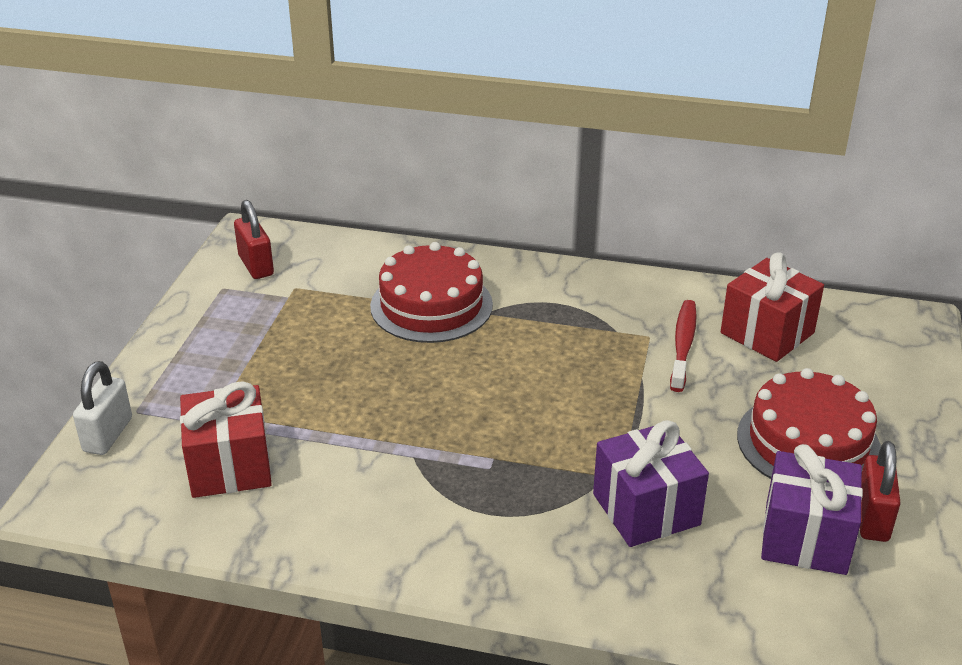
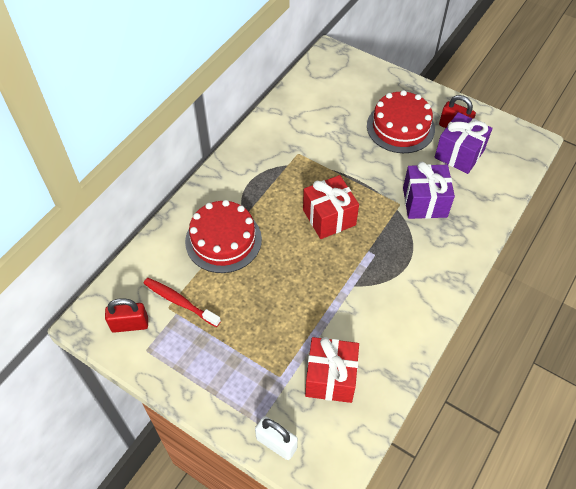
camera: 70 degrees left, 20 degrees up
red toothbrush [670,300,697,392] -> red toothbrush moved to [143,278,221,327]
red gift [721,253,824,362] -> red gift moved to [303,175,359,239]

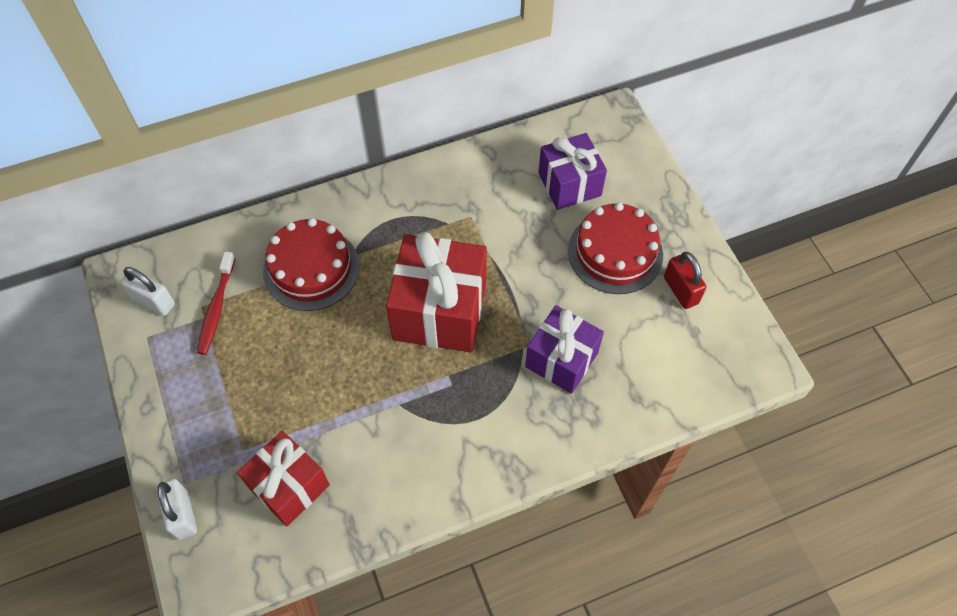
camera: 35 degrees right, 5 degrees up
red padlock [105,298,148,333] -> white padlock [120,267,175,316]
red toothbrush [143,278,221,327] -> red toothbrush turned 150 degrees counterclockwise [197,252,236,355]
red gift [303,175,359,239] -> red gift [386,232,487,353], size x1.53
purple gift [435,112,493,174] -> purple gift moved to [538,133,607,210]

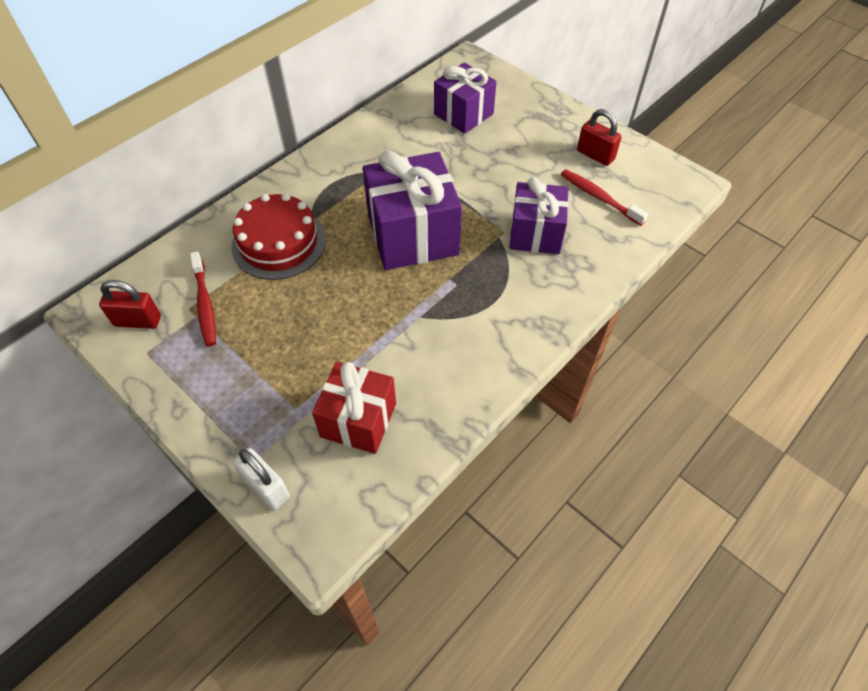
camera: 25 degrees left, 5 degrees down
white padlock [120,267,175,316] -> red padlock [99,280,161,329]
red gift [386,232,487,353] -> purple gift [363,150,462,270]
red cake [568,202,663,294] -> none
none -> red toothbrush [561,169,648,226]

